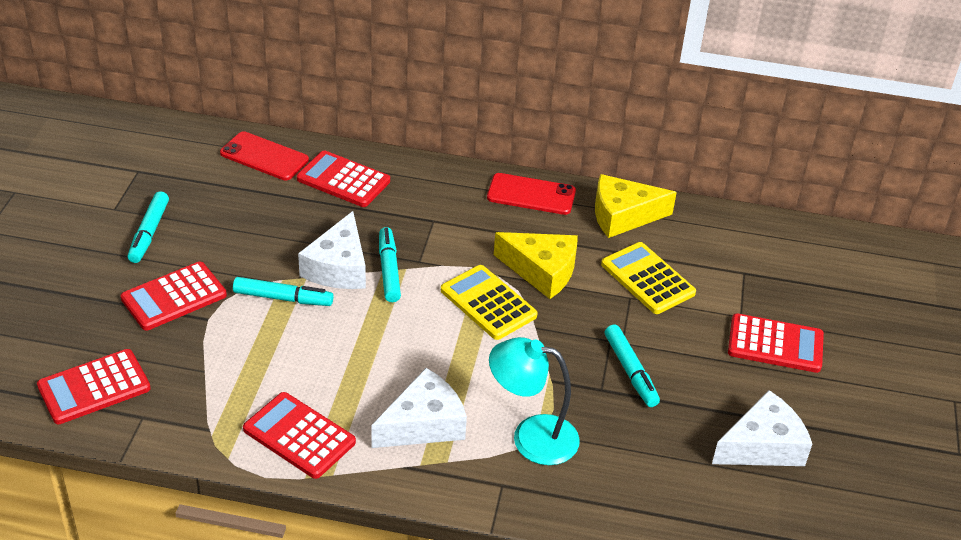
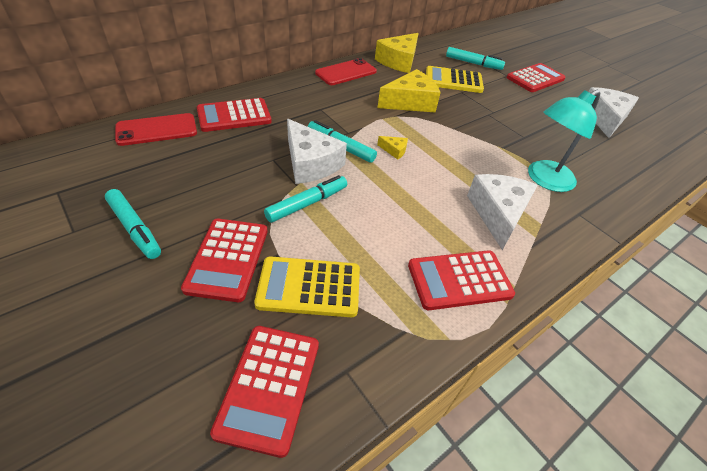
camera: 50 degrees left, 5 degrees up
yellow calculator [441,265,538,340] -> yellow calculator moved to [254,256,360,317]
turquoise marker [605,325,660,407] -> turquoise marker moved to [446,47,505,70]
none -> yellow cheese [377,136,408,160]

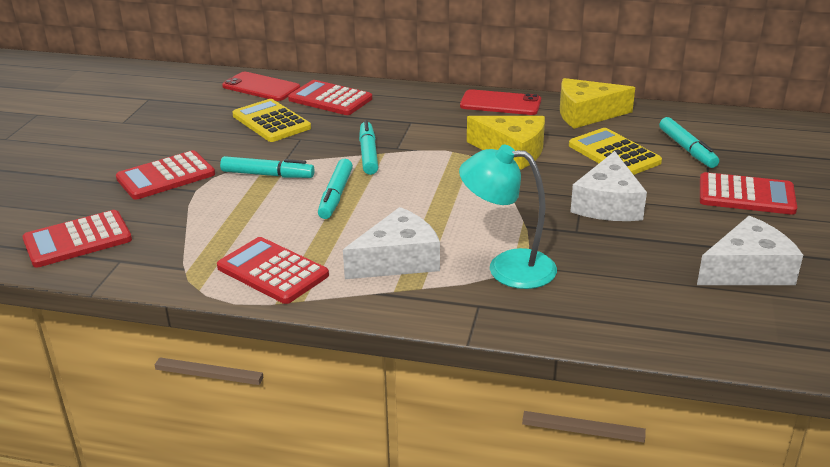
camera: 55 degrees right, 15 degrees down
turquoise marker [105,189,161,259] -> turquoise marker moved to [318,159,353,219]
yellow calculator [254,256,360,317] -> yellow calculator moved to [232,99,311,142]
white cheese [287,119,347,184] -> white cheese moved to [570,151,647,221]
yellow cheese [377,136,408,160] -> none

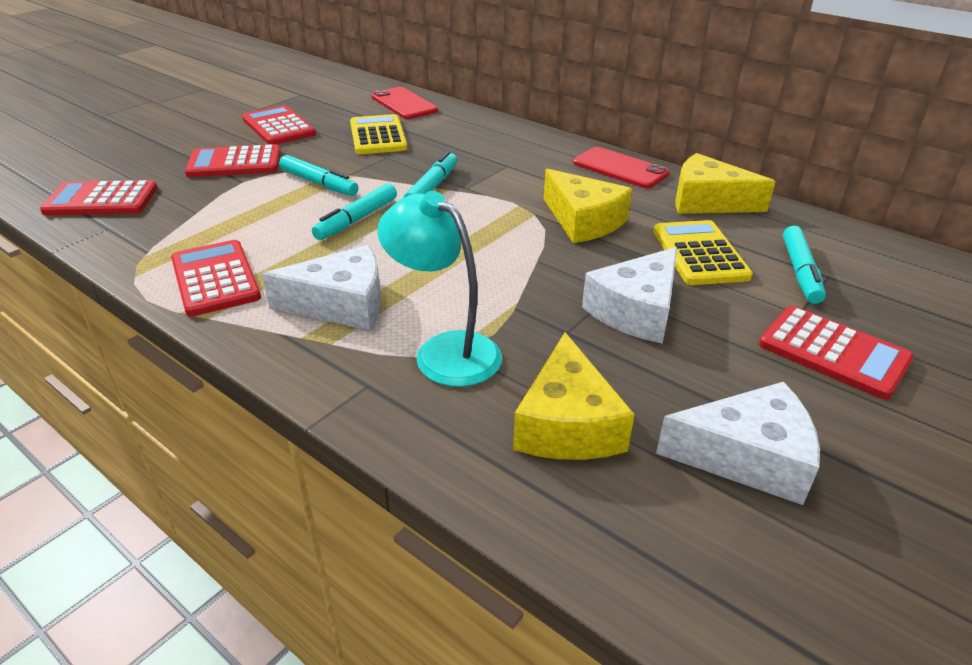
camera: 25 degrees right, 5 degrees up
red calculator [288,80,372,115] -> red calculator moved to [242,105,316,145]
none -> yellow cheese [513,332,635,460]

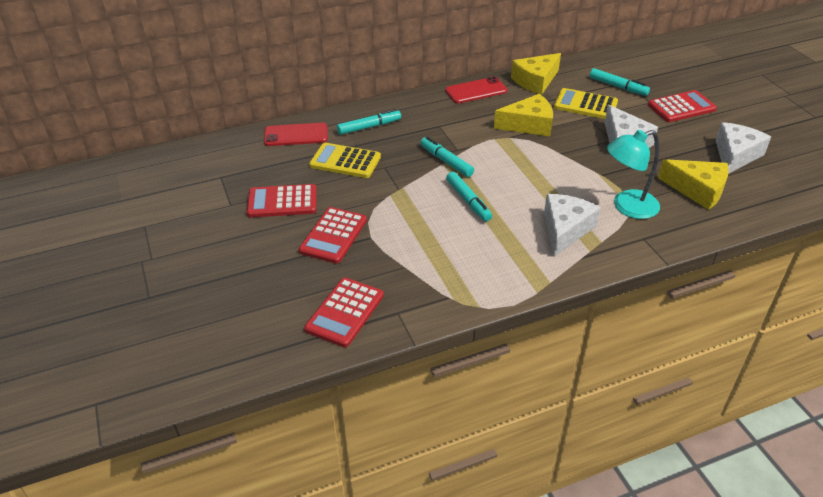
camera: 60 degrees left, 5 degrees up
red calculator [171,240,261,317] -> none
turquoise marker [279,155,359,196] -> turquoise marker moved to [337,109,401,135]

